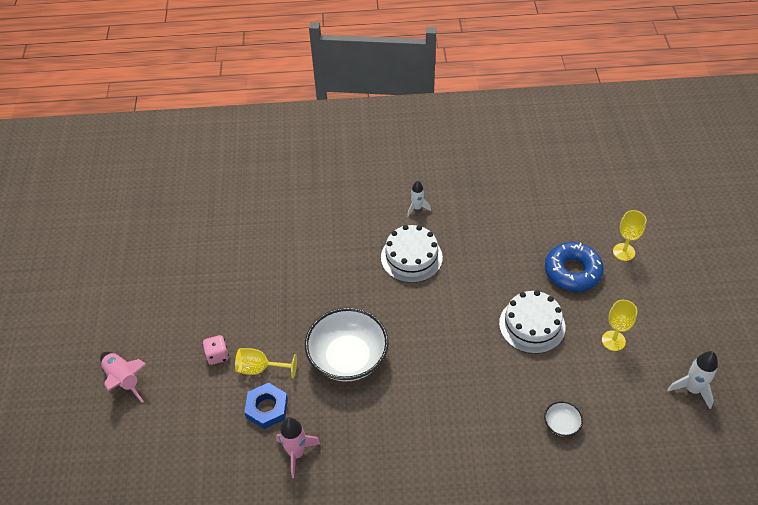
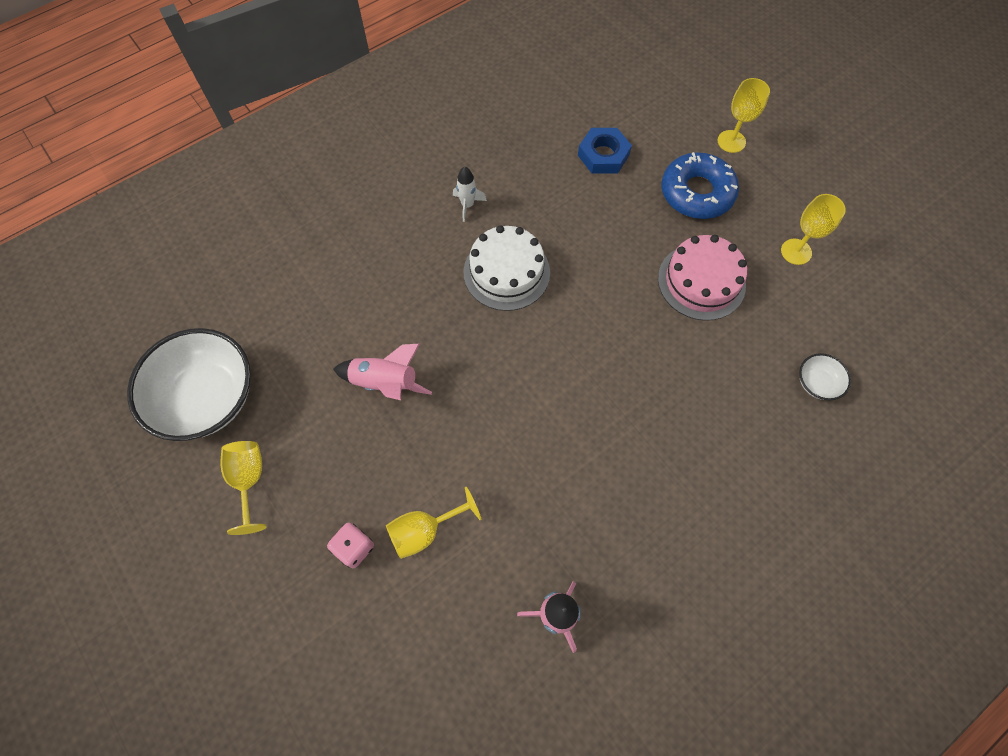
camera: 35 degrees left, 15 degrees up
pink rocket [100,352,147,402] -> pink rocket moved to [333,344,432,400]
blue nut [244,383,288,429] -> blue nut moved to [578,128,632,174]
white bowl [305,308,389,382] -> white bowl moved to [127,328,251,441]
white cake [499,290,565,354] -> pink cake [658,235,747,321]
white rocket [667,351,718,409] -> none
none -> yellow goblet [220,441,266,535]

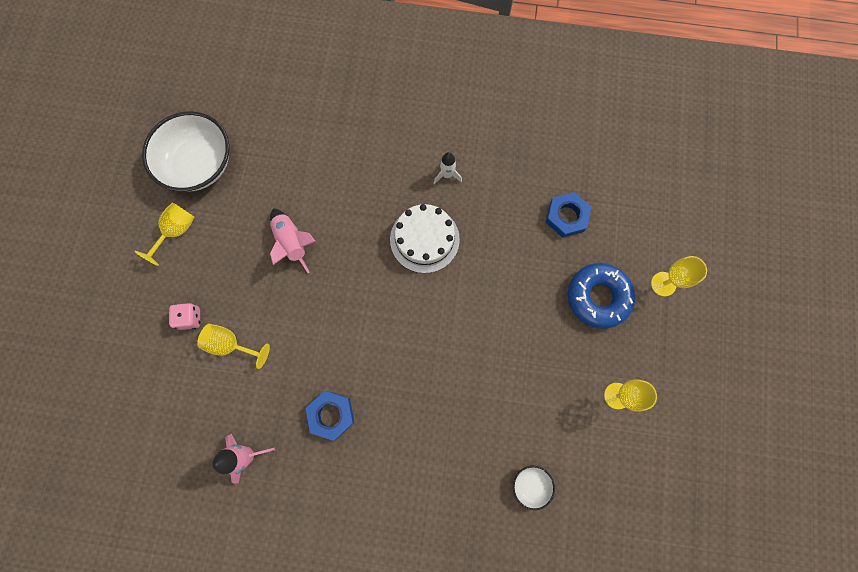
camera: 45 degrees right, 10 degrees up
pink cake [658,235,747,321] -> none
none -> blue nut [306,391,354,441]

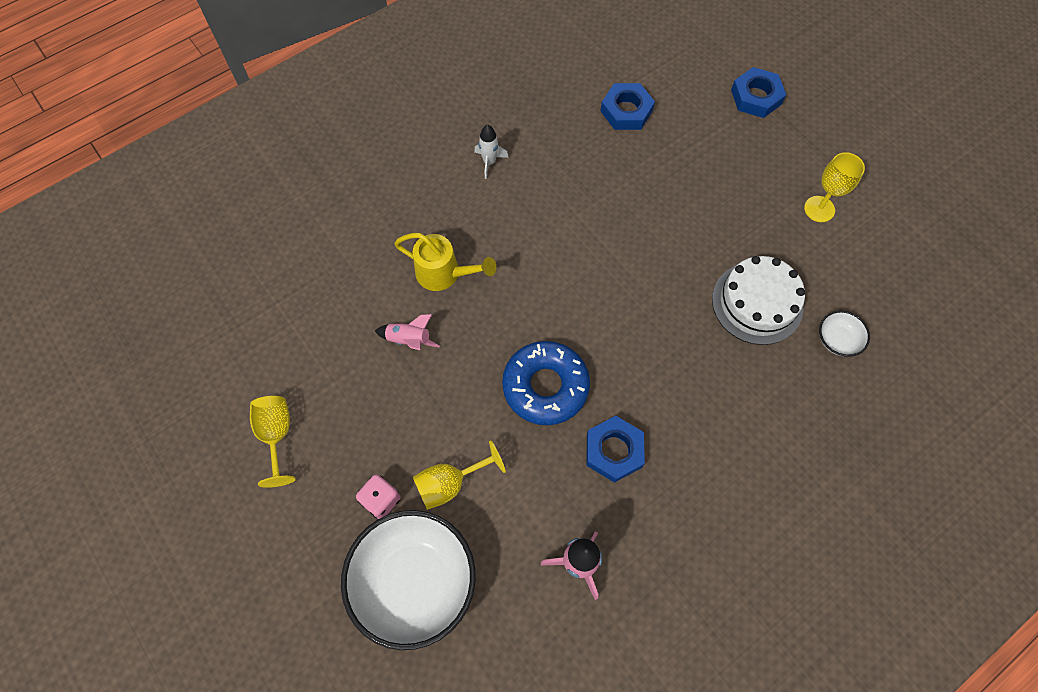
camera: 45 degrees left, 10 degrees down
white bowl [142,111,230,192] -> white bowl moved to [341,510,476,650]
pink rocket [270,208,316,273] -> pink rocket [375,314,440,350], size x0.66
white cake [390,204,460,273] -> white cake moved to [712,256,805,345]
blue donut [568,263,635,329] -> blue donut moved to [502,341,590,425]
yellow goblet [651,256,707,296] -> blue nut [731,67,786,118]
none -> yellow watering can [394,233,496,291]

